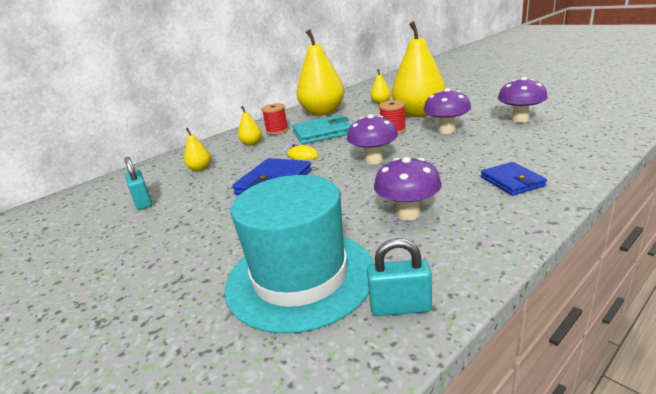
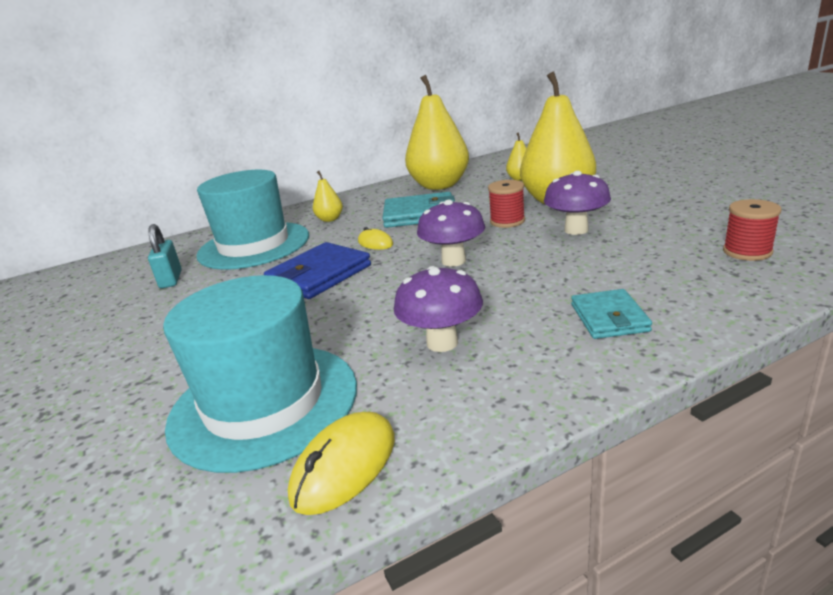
camera: 15 degrees right, 0 degrees up
yellow pear [184,128,211,171] -> turquoise hat [196,170,309,270]
red spool [261,103,289,135] -> red spool moved to [723,199,781,261]
turquoise padlock [367,238,432,316] -> yellow mouse [288,412,395,515]
blue wallet [481,162,547,196] -> turquoise wallet [571,289,652,339]
purple mushroom [498,77,548,123] -> none

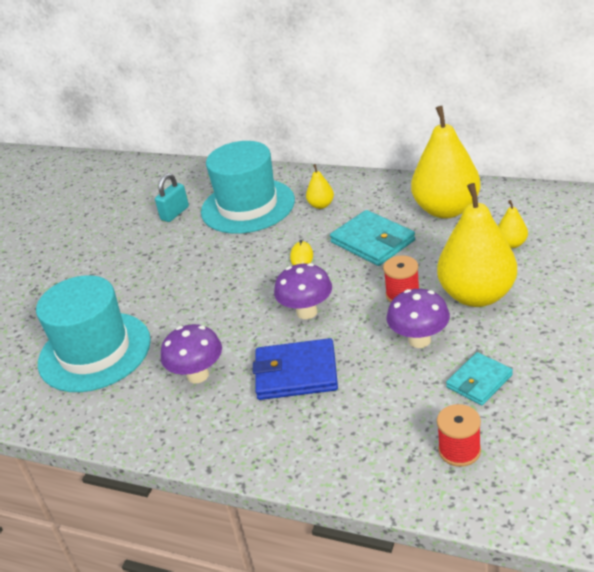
camera: 50 degrees right, 10 degrees up
blue wallet [264,242,371,299] -> blue wallet moved to [253,338,338,400]
yellow mouse [288,412,395,515] -> none
turquoise wallet [571,289,652,339] -> turquoise wallet moved to [446,352,513,405]

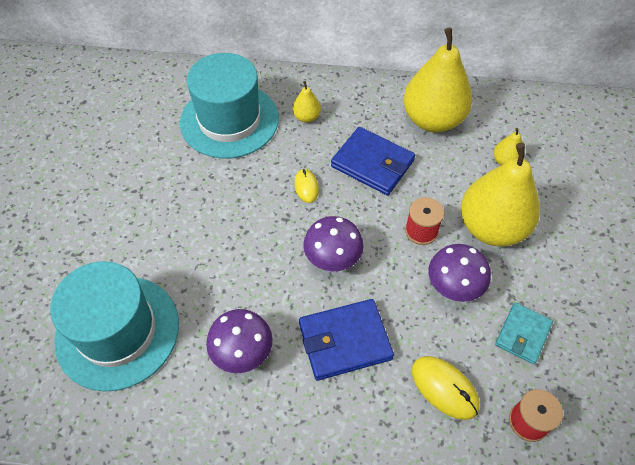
camera: 20 degrees left, 20 degrees up
turquoise padlock [155,173,189,222] -> none
turquoise wallet [330,210,415,266] -> blue wallet [331,127,415,195]
none -> yellow mouse [412,356,480,420]

